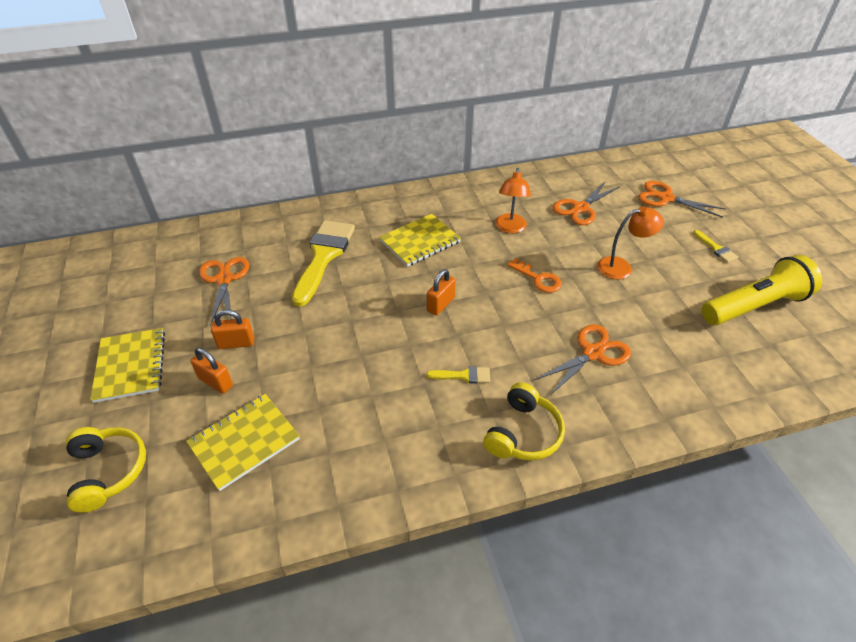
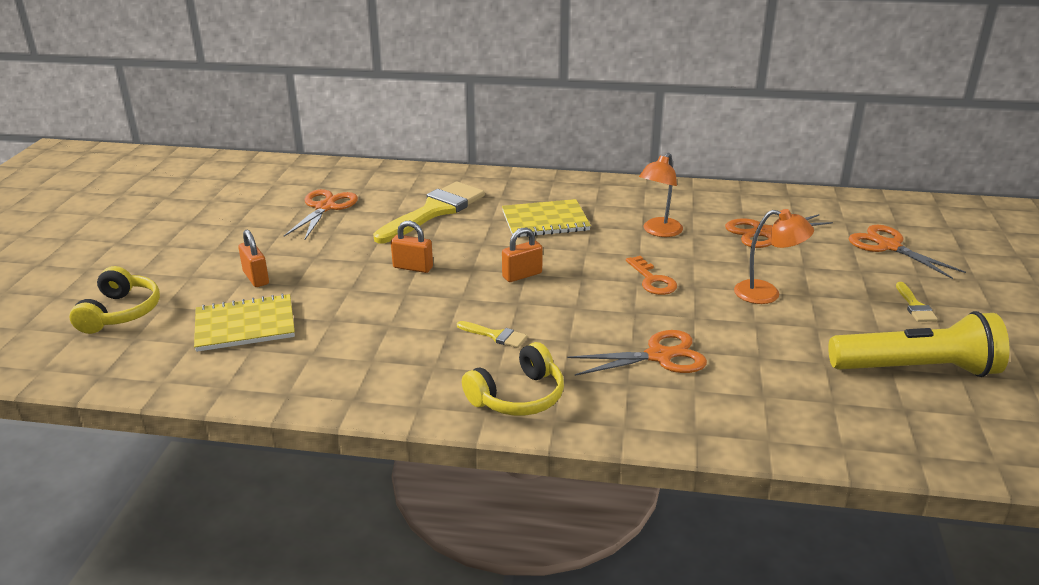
camera: 25 degrees right, 15 degrees down
yellow notebook [90,328,165,403] -> none
orange padlock [211,309,254,349] -> orange padlock moved to [391,221,433,273]

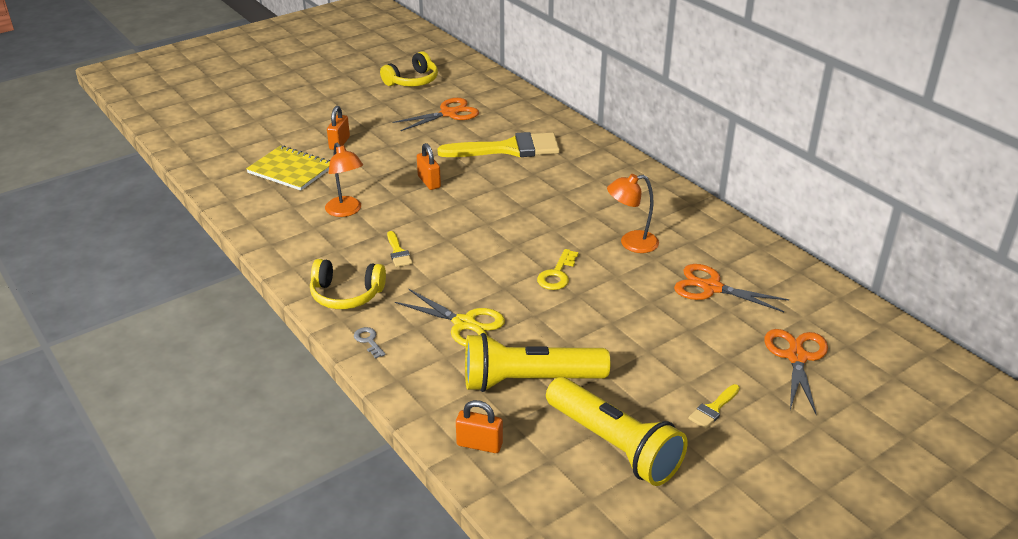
camera: 45 degrees right, 5 degrees up
yellow headphones [69,266,160,334] -> yellow headphones moved to [380,51,438,87]
yellow notebook [502,199,591,238] -> none
orange padlock [502,228,543,282] -> orange padlock moved to [456,400,503,453]
orange scissors [567,330,707,376] -> yellow scissors [395,289,505,347]
orange key [626,256,677,295] -> yellow key [537,249,579,290]
orange lamp [734,209,814,304] -> orange lamp moved to [325,142,363,217]
none -> grey key [354,327,386,359]
none -> yellow flashlight [465,333,610,392]

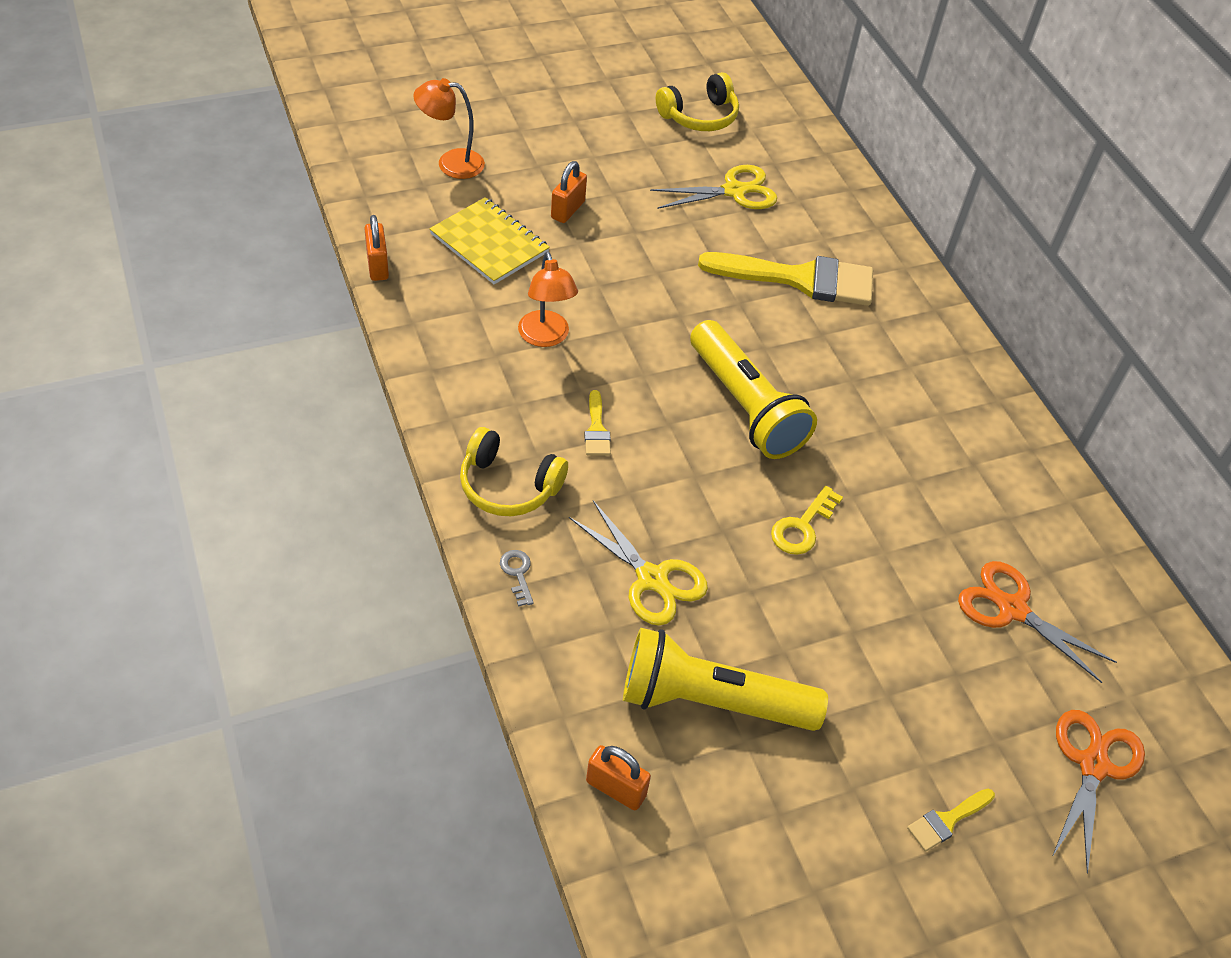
camera: 10 degrees right, 15 degrees up
orange scissors [392,98,479,131] -> yellow scissors [650,165,777,209]
orange padlock [417,143,441,190] -> orange padlock moved to [364,215,389,281]
yellow flashlight [546,377,688,486] -> yellow flashlight moved to [690,320,817,459]
orange lamp [607,174,659,253] -> orange lamp moved to [413,78,485,179]

